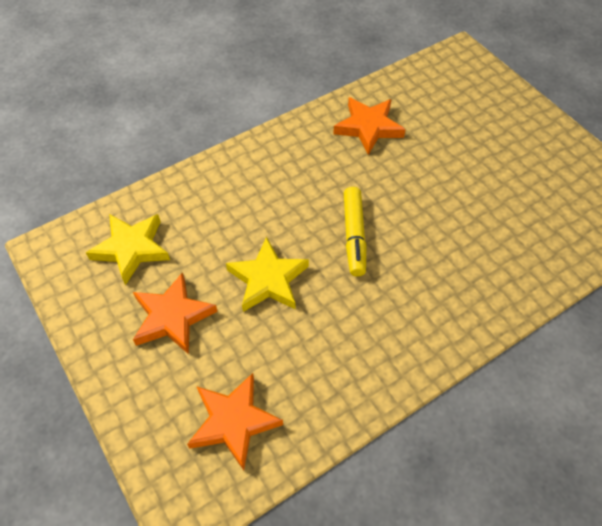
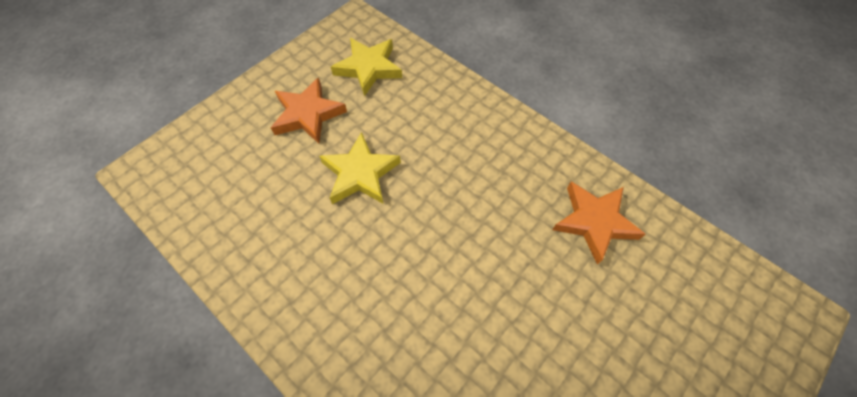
camera: 75 degrees right, 5 degrees up
orange star [187,373,283,471] -> none
yellow marker [344,187,366,277] -> none

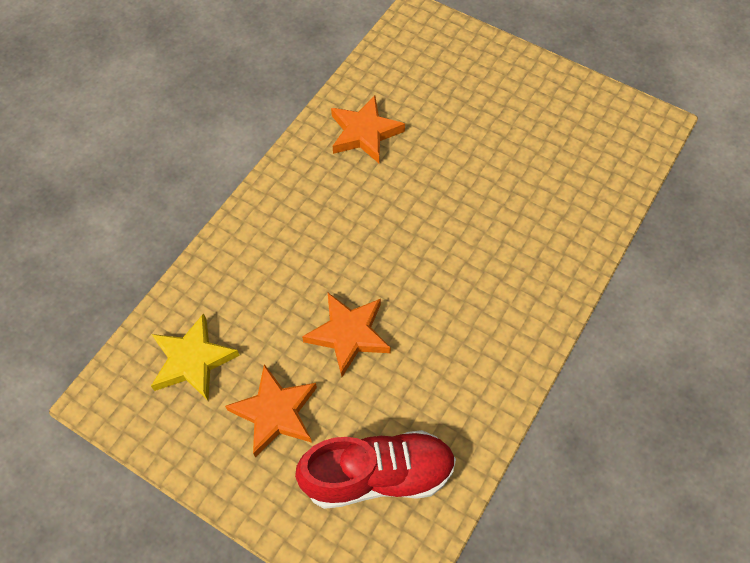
camera: 100 degrees left, 0 degrees up
yellow star [319,132,401,204] -> orange star [302,293,391,377]
none -> red shoe [295,430,456,509]

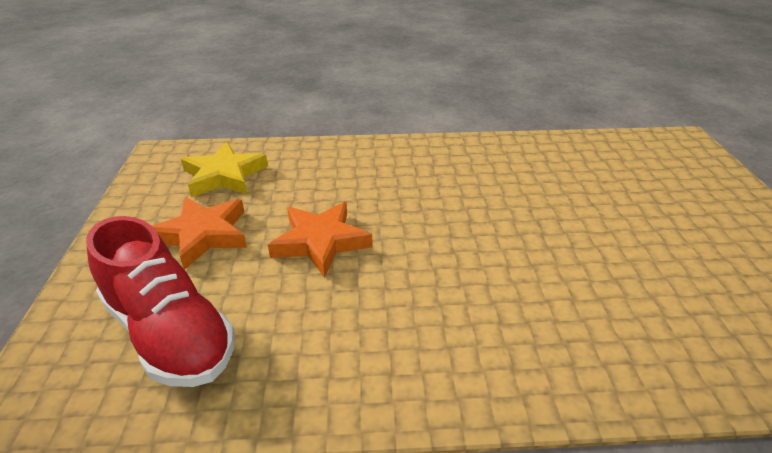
camera: 55 degrees right, 25 degrees down
orange star [331,96,405,163] -> none

